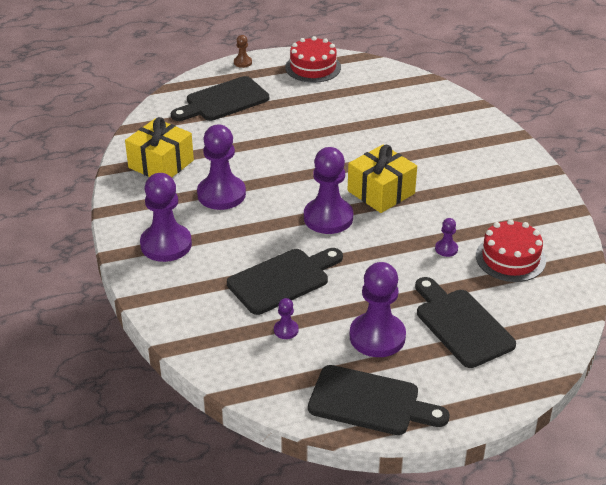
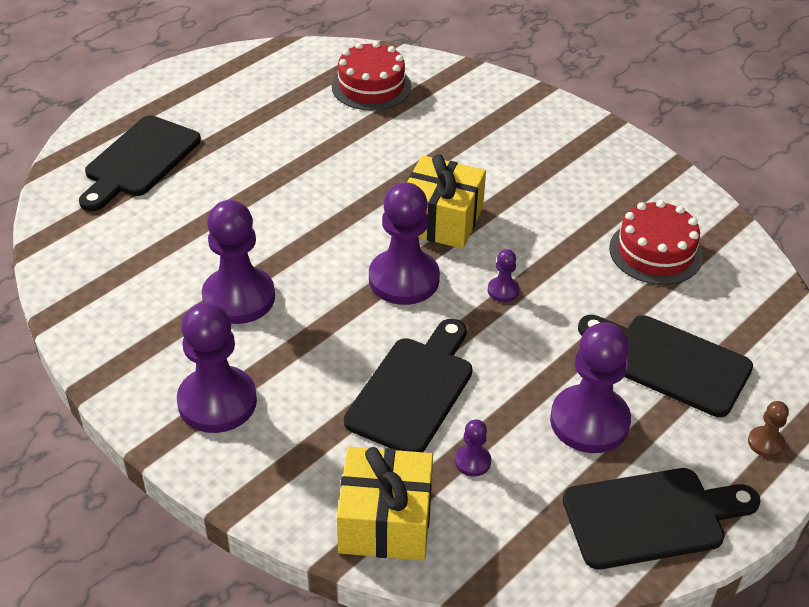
camera: 30 degrees left, 5 degrees up
yellow gift [125,117,194,177] -> yellow gift moved to [337,447,433,561]
brown pawn [234,35,252,68] -> brown pawn moved to [748,401,789,457]
red cake [285,36,341,83] -> red cake moved to [332,41,411,111]
purple pawn [435,218,458,257] -> purple pawn moved to [488,249,519,302]

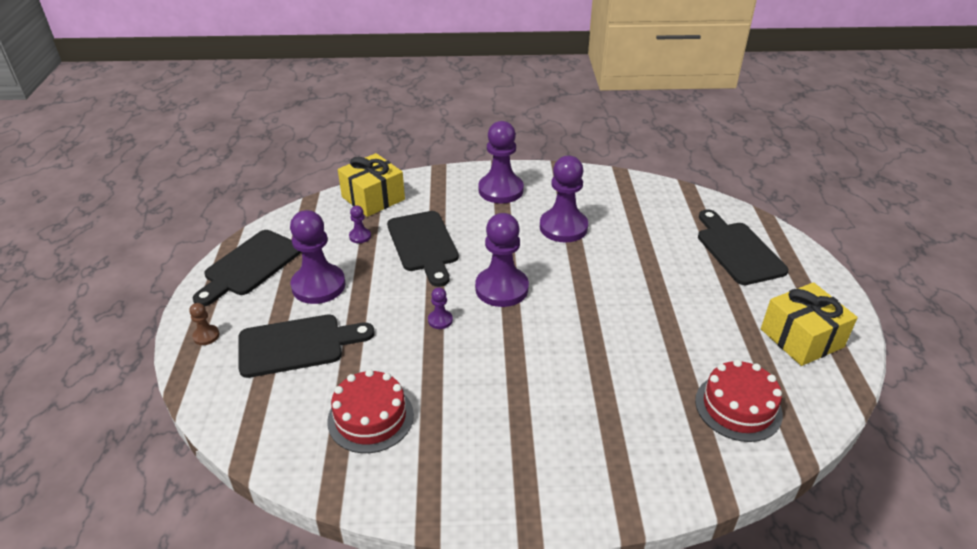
camera: 135 degrees right, 5 degrees down
yellow gift [407,154,486,249] -> yellow gift moved to [761,282,858,366]

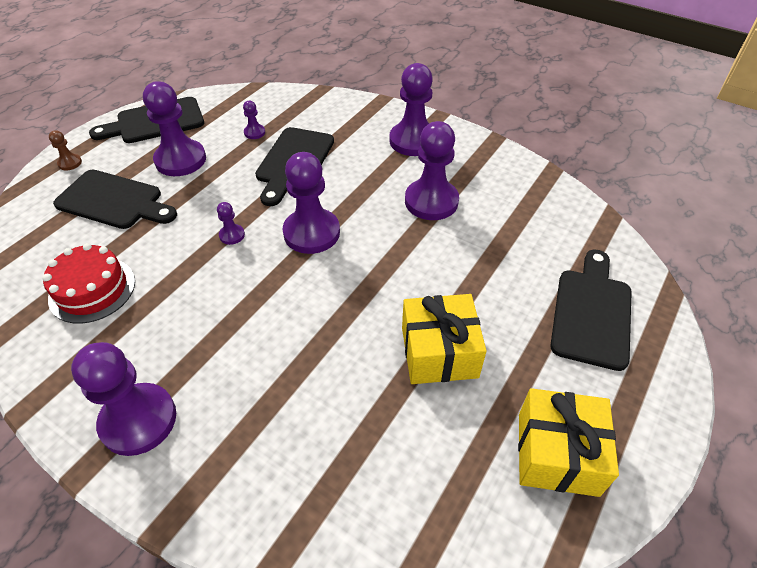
camera: 35 degrees right, 10 degrees up
yellow gift [338,153,405,217] -> yellow gift moved to [402,294,487,384]
red cake [695,359,783,442] -> none
none -> purple pawn [71,342,176,456]

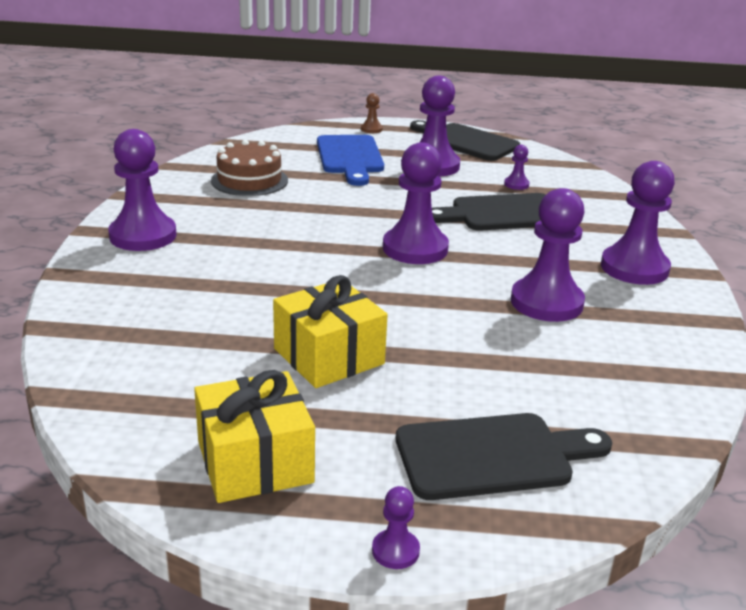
camera: 60 degrees right, 20 degrees down
red cake [42,243,135,324] -> brown cake [211,140,288,196]
black cutting board [53,170,177,229] -> blue cutting board [317,135,384,186]
purple pawn [217,202,245,245] -> purple pawn moved to [372,486,420,569]

